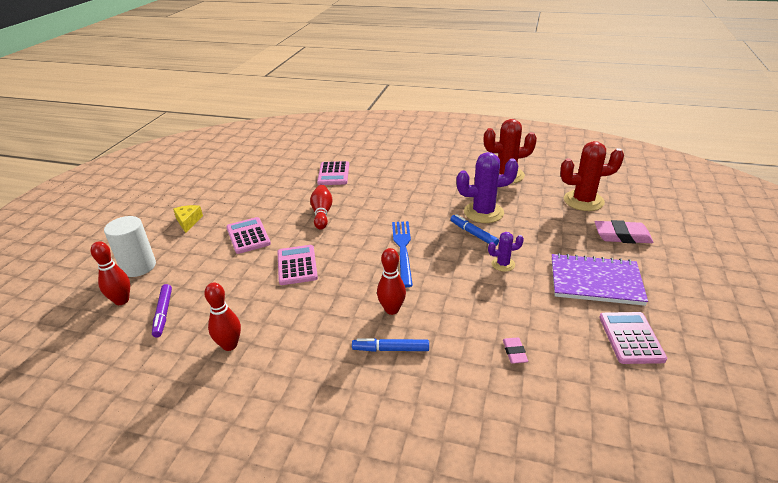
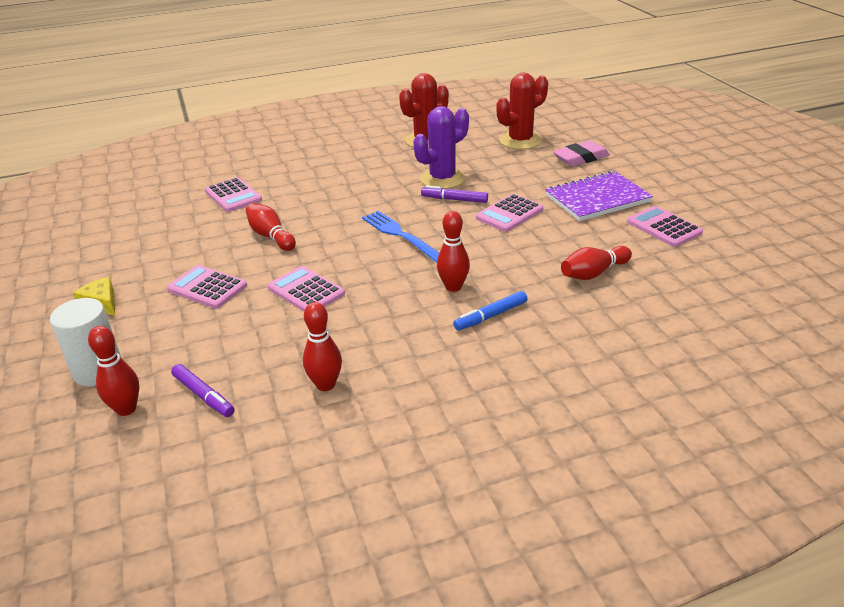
camera: 35 degrees left, 0 degrees up
blue marker [451,214,499,246] -> purple marker [421,185,488,203]
purple cactus [488,232,524,272] -> pink calculator [476,194,543,232]
pink eraser [503,337,528,364] -> red bowling pin [561,246,632,280]

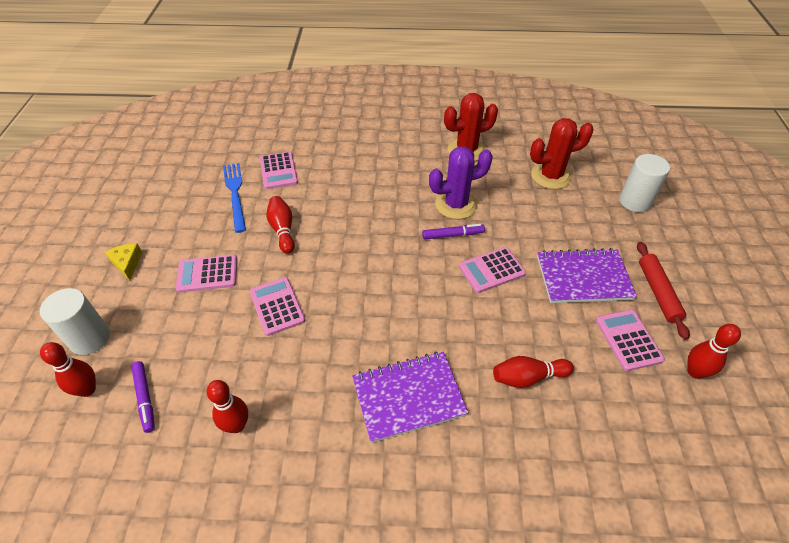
camera: 20 degrees right, 15 degrees up
pink calculator [167,265,247,309] -> pink calculator turned 60 degrees counterclockwise [176,255,237,293]
blue fork [362,211,439,263] -> blue fork moved to [223,163,246,233]
purple marker [421,185,488,203] -> purple marker turned 135 degrees clockwise [422,224,485,240]
red bowling pin [437,211,470,292] -> red bowling pin moved to [687,324,741,379]
blue marker [453,291,527,330] -> purple notebook [352,351,468,443]
pink eraser [553,141,610,166] -> none
none -> white cylinder [619,154,670,212]
none -> red rolling pin [637,242,690,340]

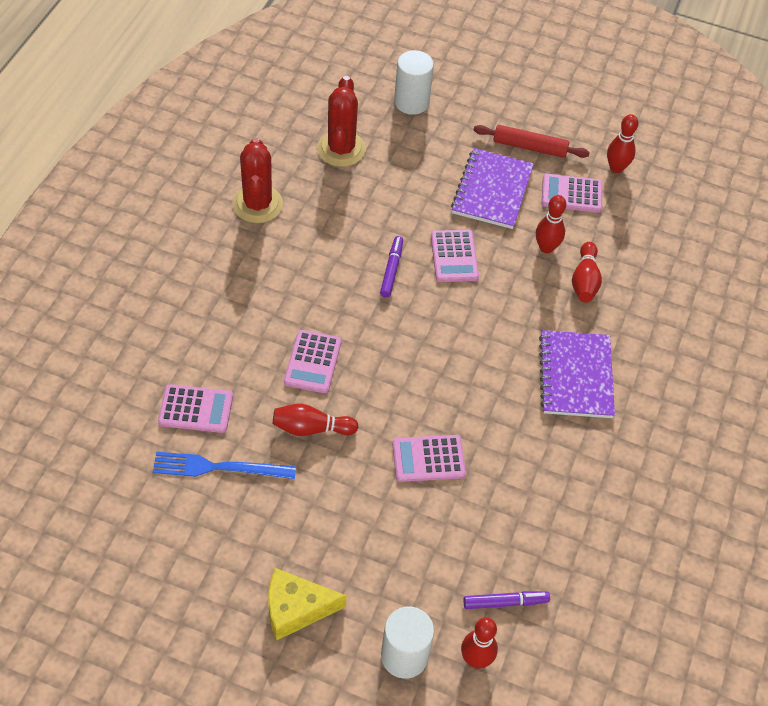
camera: 75 degrees left, 5 degrees up
yellow cheese [105,243,142,280] -> yellow cheese [268,568,347,641], size x1.56
pink calculator [176,255,237,293] -> pink calculator moved to [284,330,342,393]
red bowling pin [207,380,248,433] -> red bowling pin moved to [536,195,566,253]
purple cactus [429,146,493,219] -> none

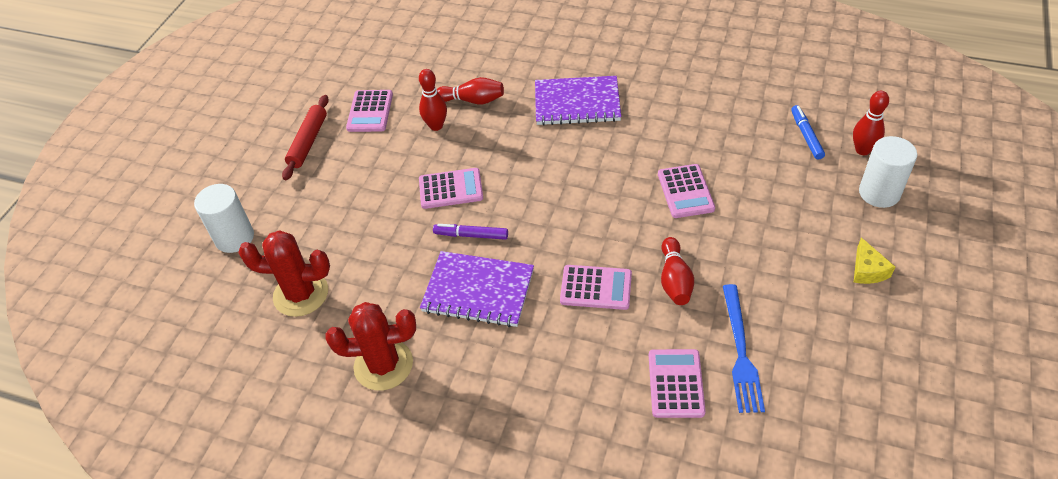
camera: 85 degrees left, 5 degrees down
yellow cheese [268,568,347,641] -> yellow cheese [854,237,895,284], size x0.64
purple notebook [451,148,534,229] -> purple notebook moved to [420,251,534,327]
purple marker [463,591,550,609] -> blue marker [791,105,825,160]
red bowling pin [607,114,639,173] -> none

